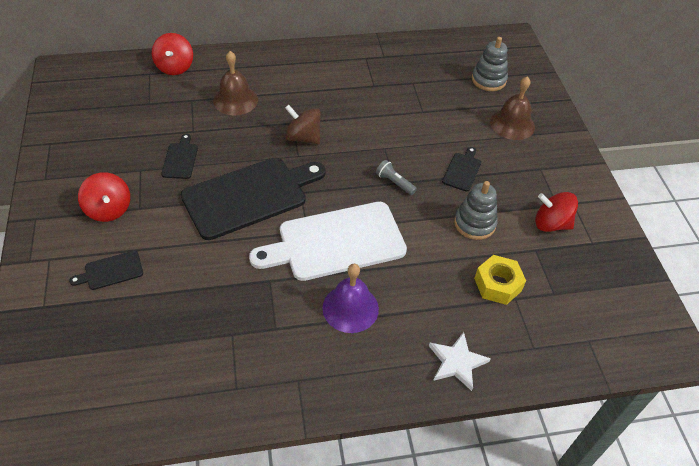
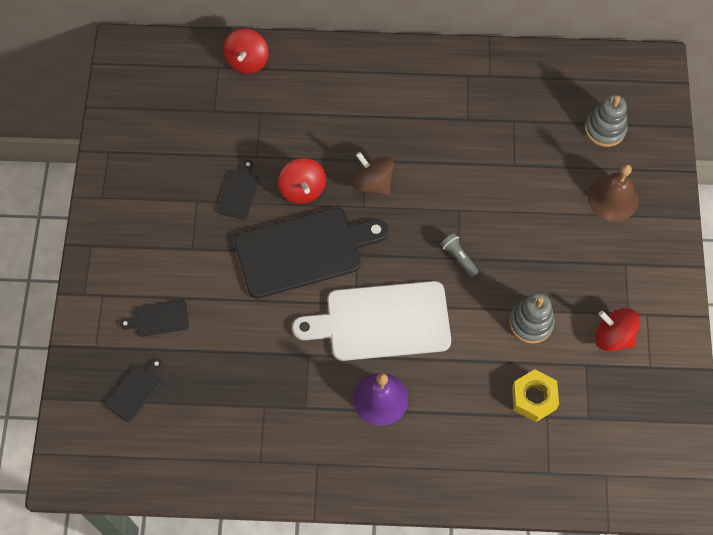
camera: 15 degrees right, 15 degrees up
red spinning top [78,172,130,222] -> red spinning top moved to [278,158,326,204]
brown bell [213,51,258,116] -> none
white star [429,332,491,391] -> none
black cutting board [442,147,481,192] -> black cutting board moved to [105,359,163,422]

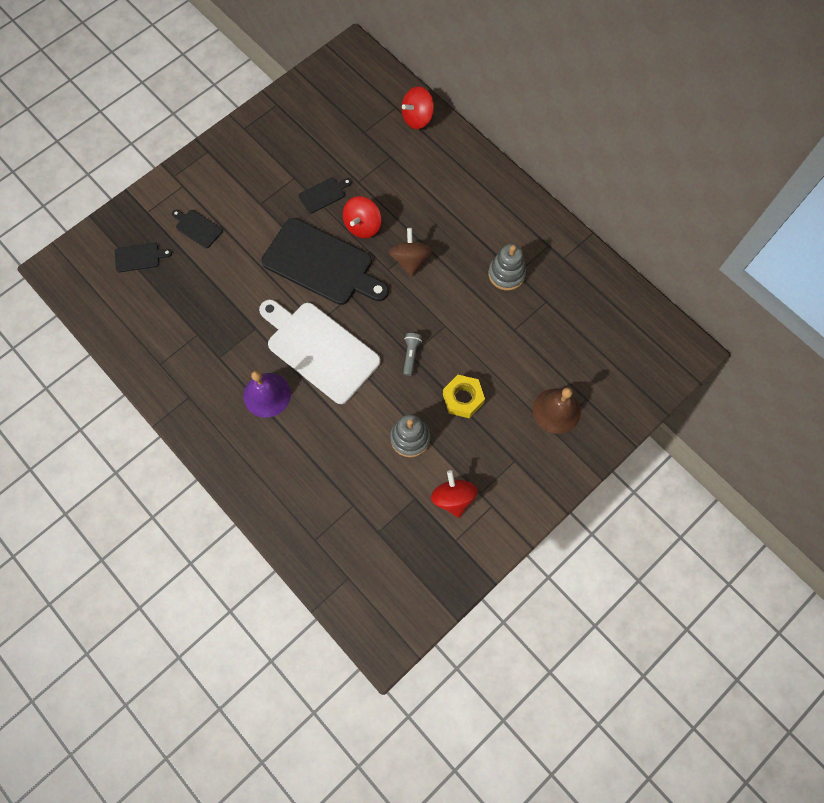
camera: 45 degrees right, 5 degrees up
yellow nut [512,369,559,422] -> yellow nut moved to [443,375,485,418]
grey stacking toy [585,95,628,147] -> grey stacking toy moved to [488,244,526,290]

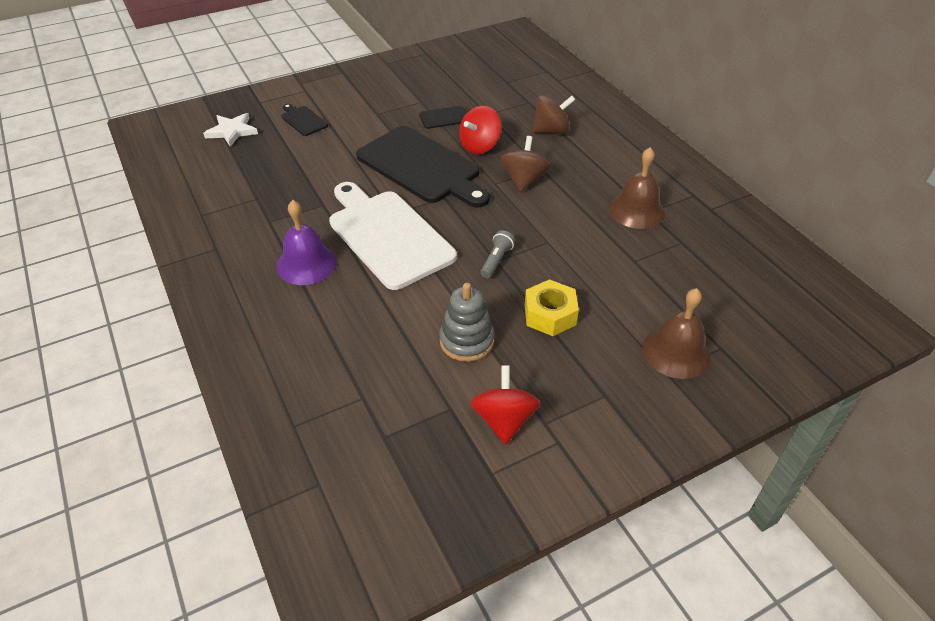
camera: 15 degrees right, 25 degrees down
black cutting board [115,243,172,272] -> white star [203,113,258,147]
red spinning top [402,86,434,129] -> none
grey stacking toy [488,244,526,290] -> brown bell [609,147,665,229]
none -> brown spinning top [532,95,575,134]

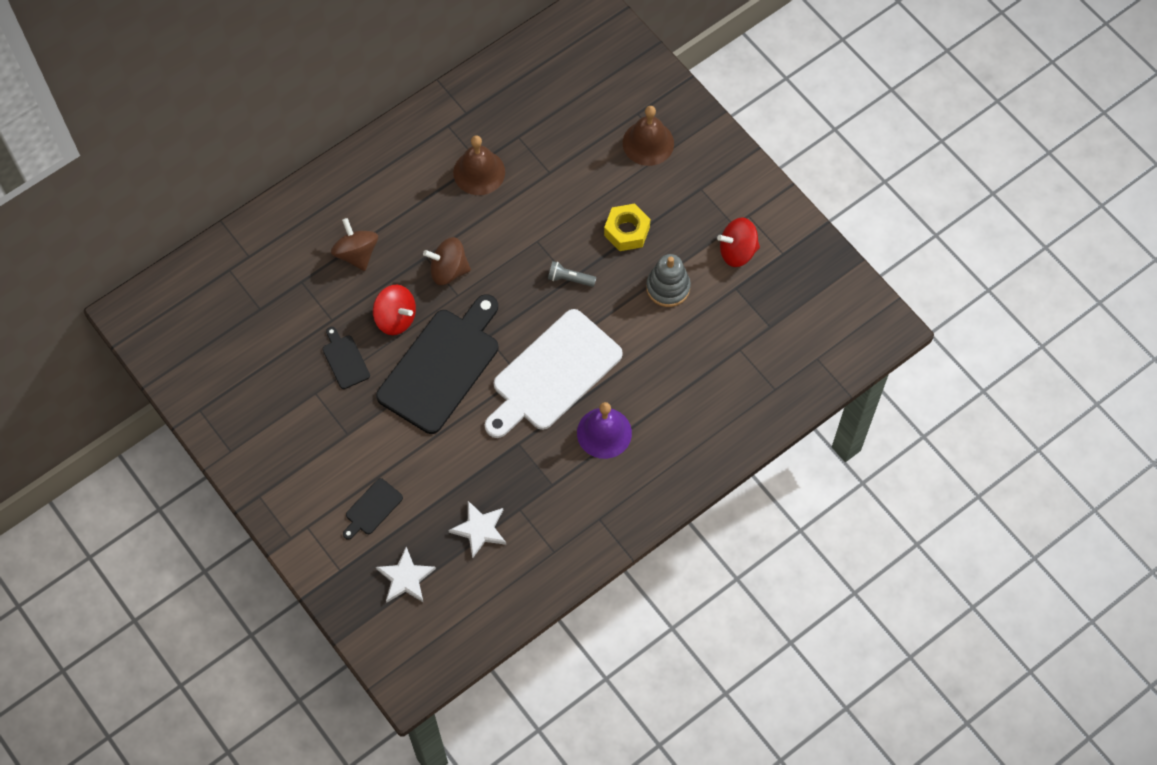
camera: 100 degrees left, 20 degrees up
none -> white star [448,501,506,559]

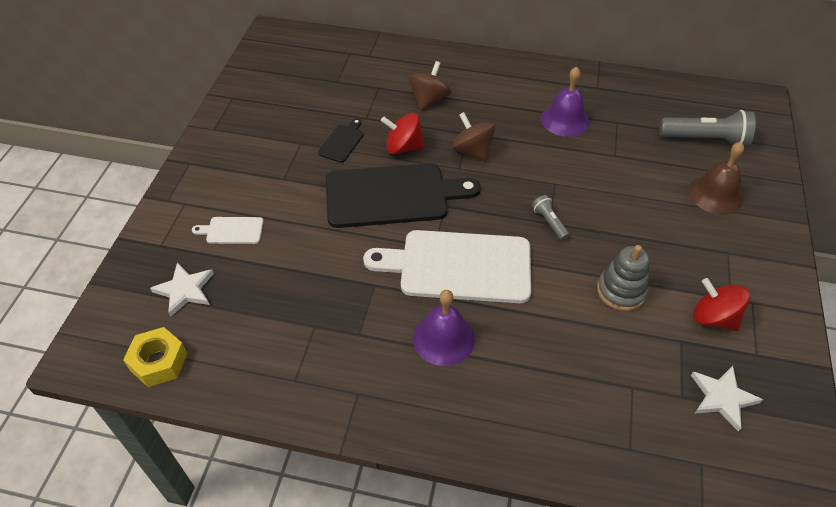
camera: 50 degrees right, 15 degrees down
black cutting board [343,478,403,540] -> white cutting board [192,217,264,244]
red spinning top [373,285,416,335] -> red spinning top turned 105 degrees clockwise [381,113,424,154]
white star [448,501,506,559] -> white star moved to [691,366,763,432]
brown bell [453,135,505,195] -> purple bell [541,66,589,137]
yellow nut [604,204,650,251] -> yellow nut moved to [123,327,187,387]
none -> grey flashlight [660,110,756,146]

